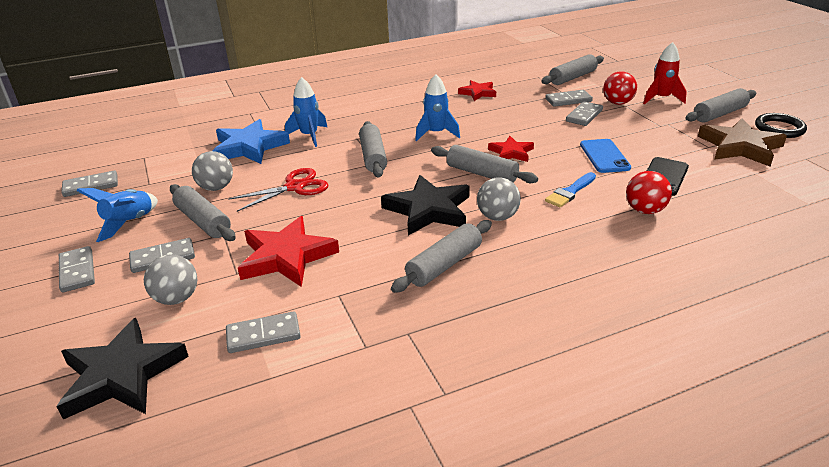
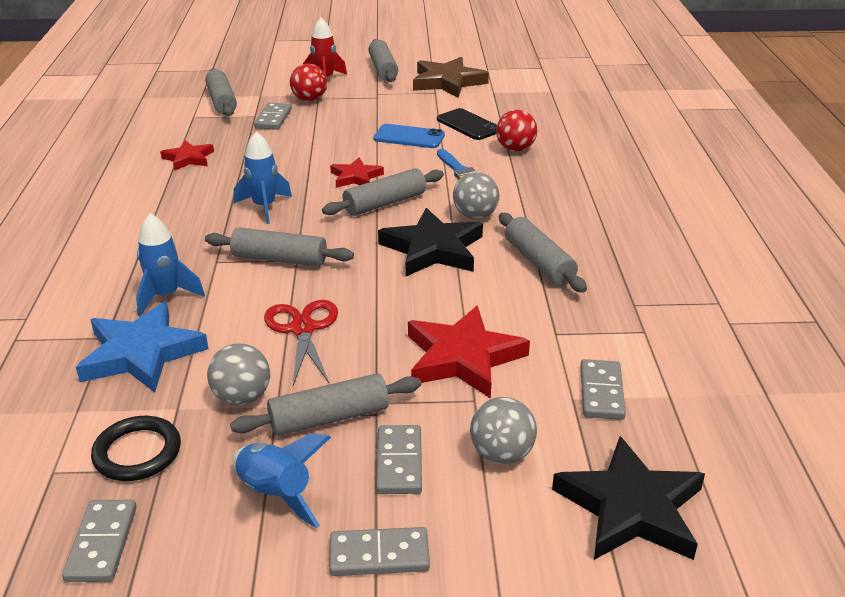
camera: 70 degrees left, 0 degrees up
grey domino [566,101,603,126] -> none
black ring [755,113,807,138] -> black ring moved to [91,416,181,481]

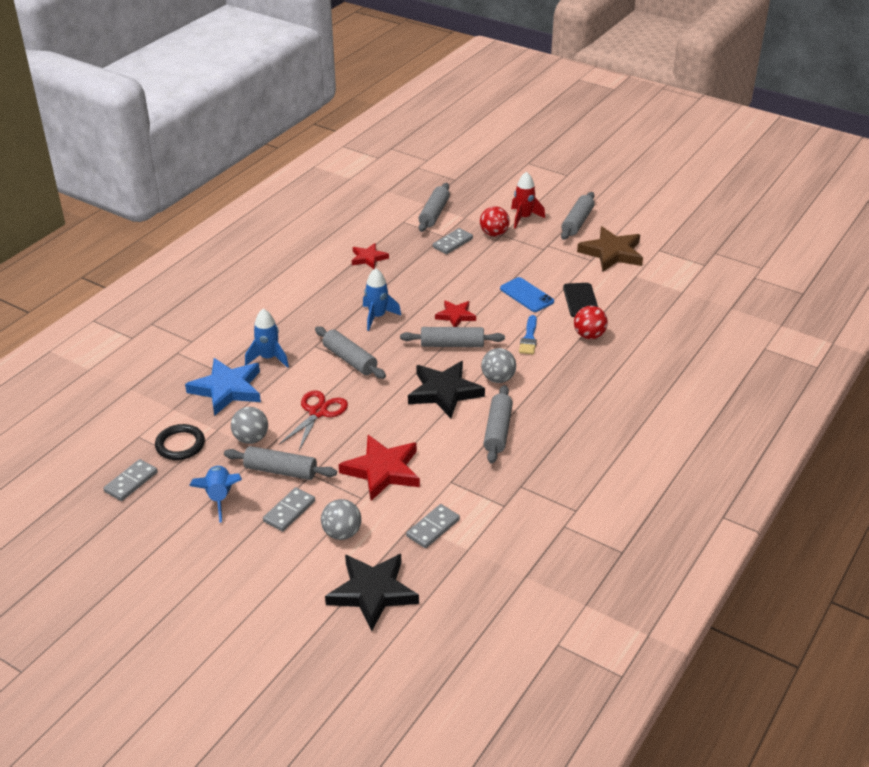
camera: 35 degrees right, 5 degrees up
grey domino [329,527,430,576] -> none

